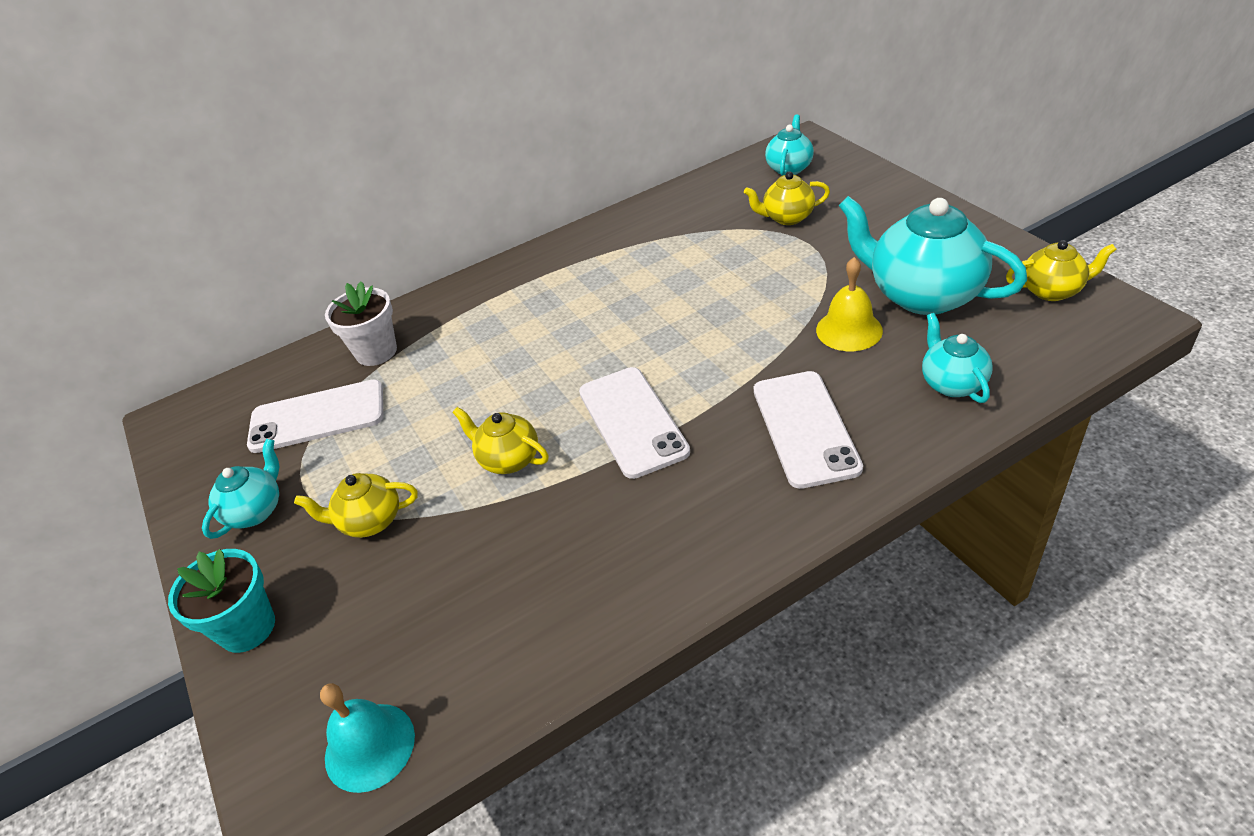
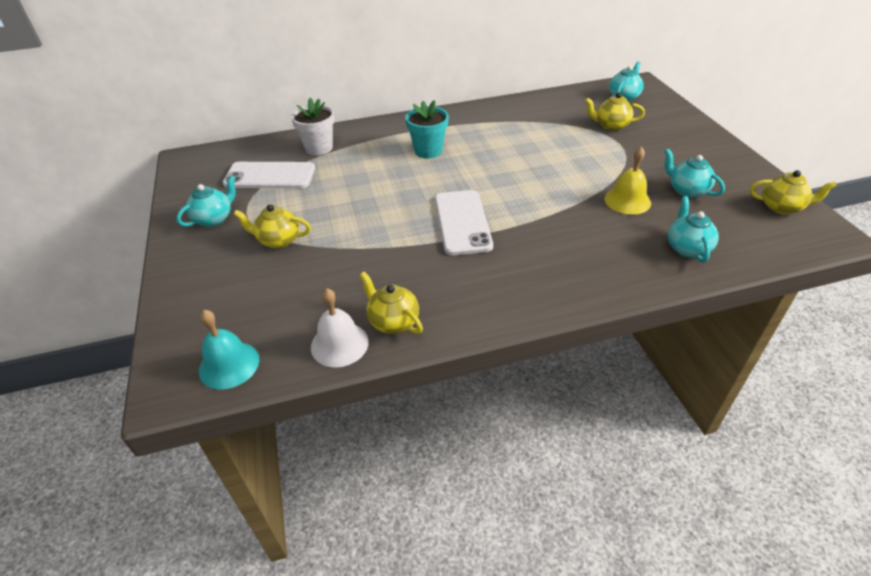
camera: 10 degrees right, 0 degrees up
turquoise flower pot [168,549,275,653] -> turquoise flower pot moved to [405,100,449,158]
yellow teapot [452,407,549,474] -> yellow teapot moved to [360,271,423,334]
white phone [754,371,863,489] -> none
turquoise teapot [839,196,1027,315] -> turquoise teapot [664,148,725,198], size x0.53
none -> white bell [311,289,369,367]

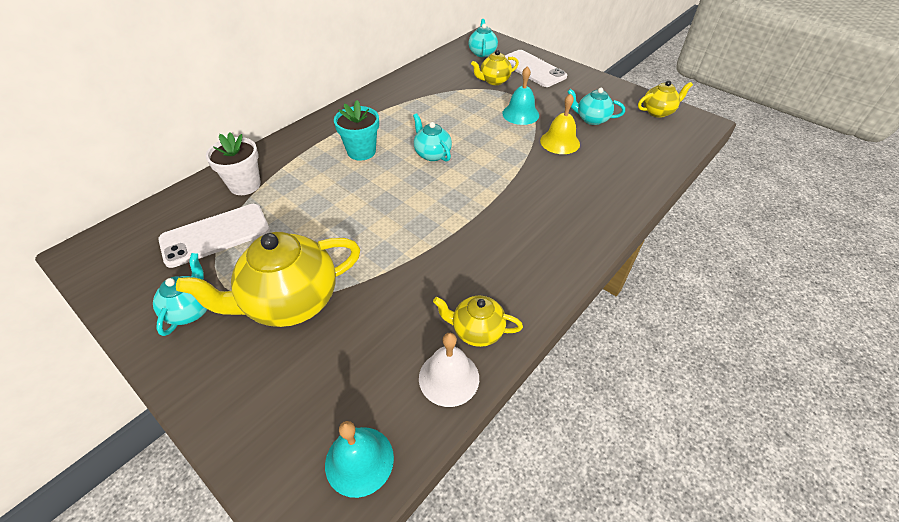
camera: 35 degrees left, 5 degrees up
yellow teapot [233,204,311,249] -> yellow teapot [176,232,360,327], size x1.90
white phone [435,190,493,255] -> white phone moved to [505,50,567,87]
turquoise teapot [668,196,719,263] -> turquoise teapot moved to [413,113,452,162]
none -> turquoise bell [502,66,539,125]

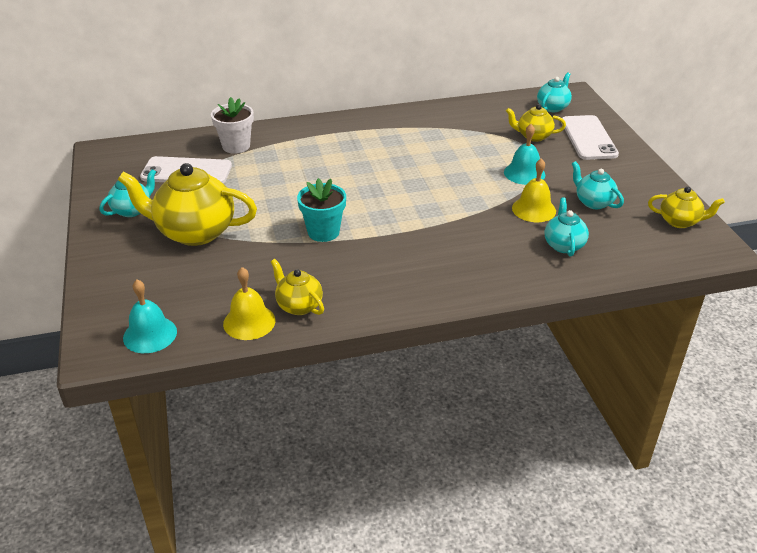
camera: 35 degrees right, 10 degrees down
turquoise flower pot [334,100,379,160] -> turquoise flower pot moved to [297,178,346,242]
turquoise teapot [413,113,452,162] -> turquoise teapot moved to [545,197,589,257]
white bell [419,333,479,407] -> yellow bell [223,267,275,340]

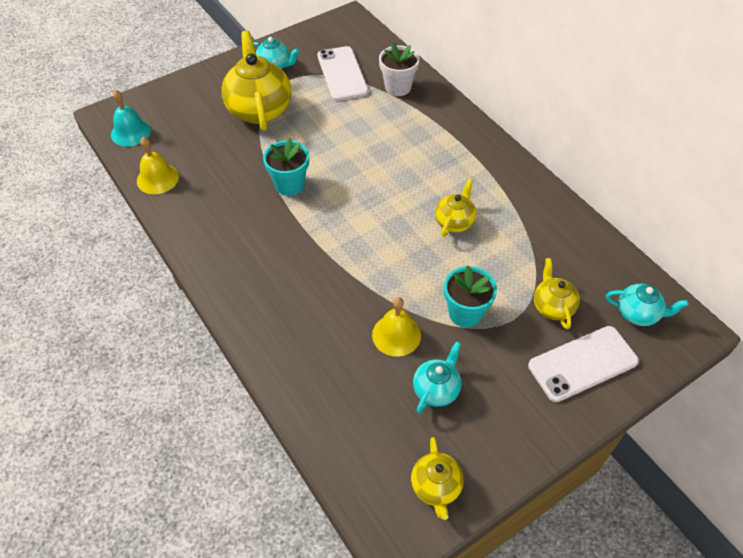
camera: 70 degrees right, 15 degrees up
yellow teapot [271,259,324,315] -> yellow teapot moved to [435,178,476,237]
turquoise bell [504,124,545,185] -> turquoise flower pot [444,266,497,327]
turquoise teapot [545,197,589,257] -> none

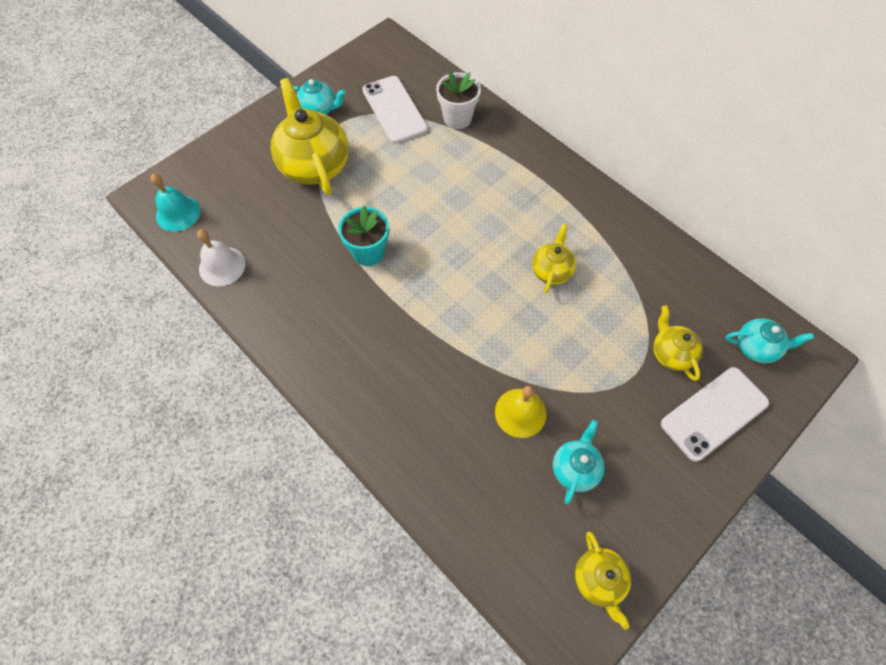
camera: 10 degrees left, 10 degrees up
yellow bell [137,137,179,194] -> white bell [197,229,245,286]
turquoise flower pot [444,266,497,327] -> none

